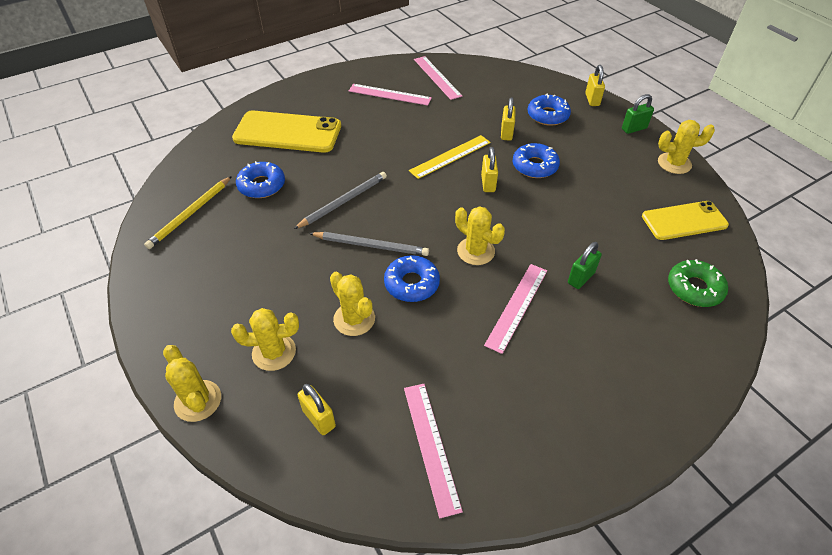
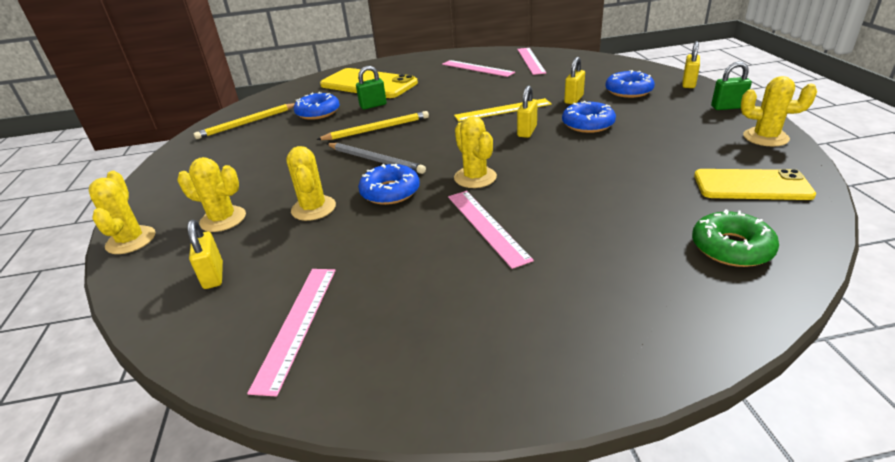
camera: 25 degrees right, 15 degrees down
grey pencil [294,172,387,229] -> yellow pencil [316,111,429,140]
pink ruler [484,264,547,354] -> pink ruler turned 75 degrees counterclockwise [448,191,534,269]
green padlock [568,242,602,289] -> green padlock moved to [356,66,387,110]

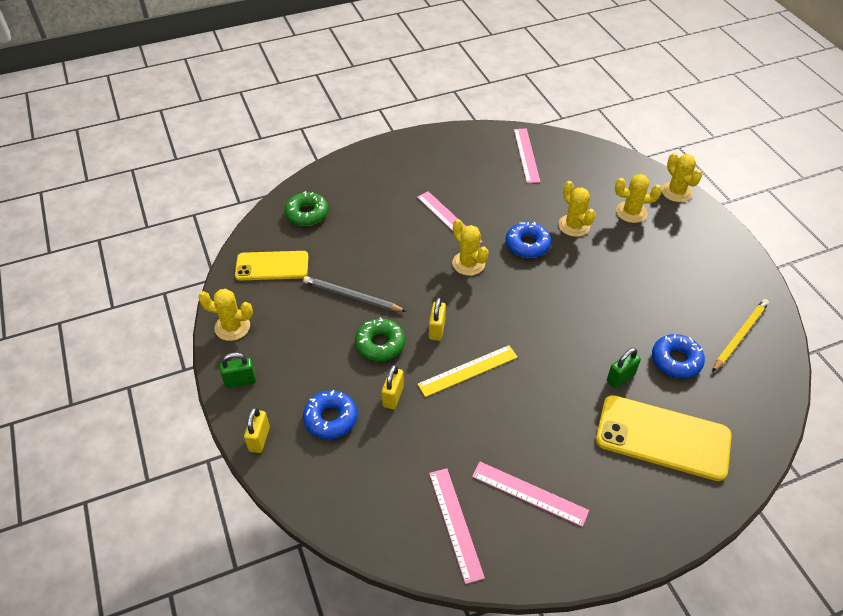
camera: 165 degrees right, 15 degrees up
yellow padlock [188,220,223,289] -> none
yellow pencil [316,111,429,140] -> none
grey pencil [327,143,426,174] -> grey pencil moved to [303,276,406,311]
blue donut [562,101,616,133] -> green donut [355,317,405,362]

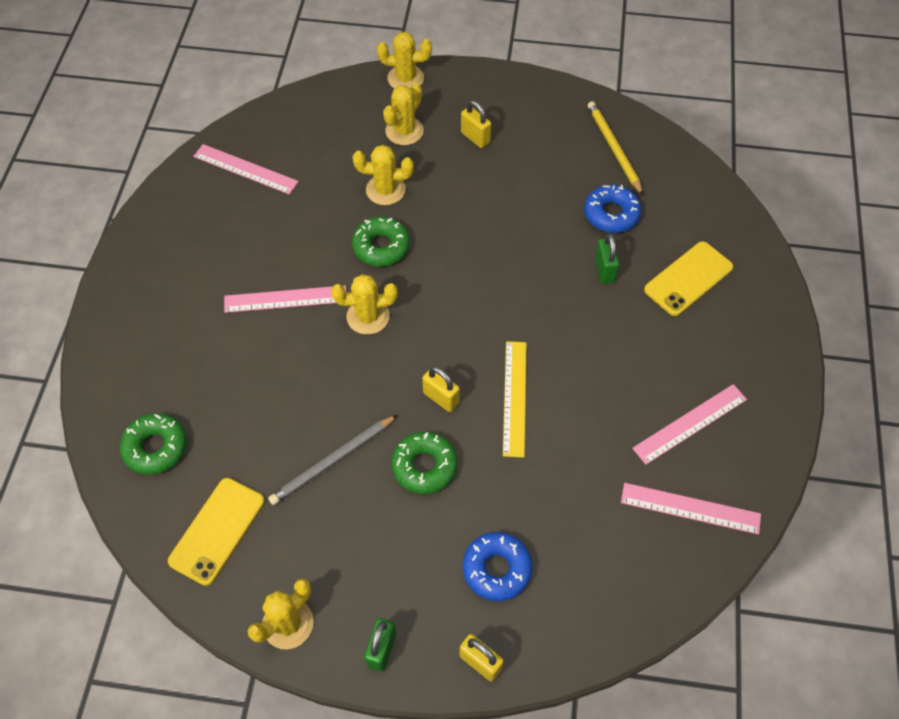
camera: 60 degrees left, 10 degrees up
yellow padlock [382,365,404,409] -> yellow padlock moved to [461,100,491,148]
blue donut [506,222,551,258] -> green donut [352,217,410,267]
yellow phone [596,395,732,481] -> yellow phone [644,241,733,316], size x0.67

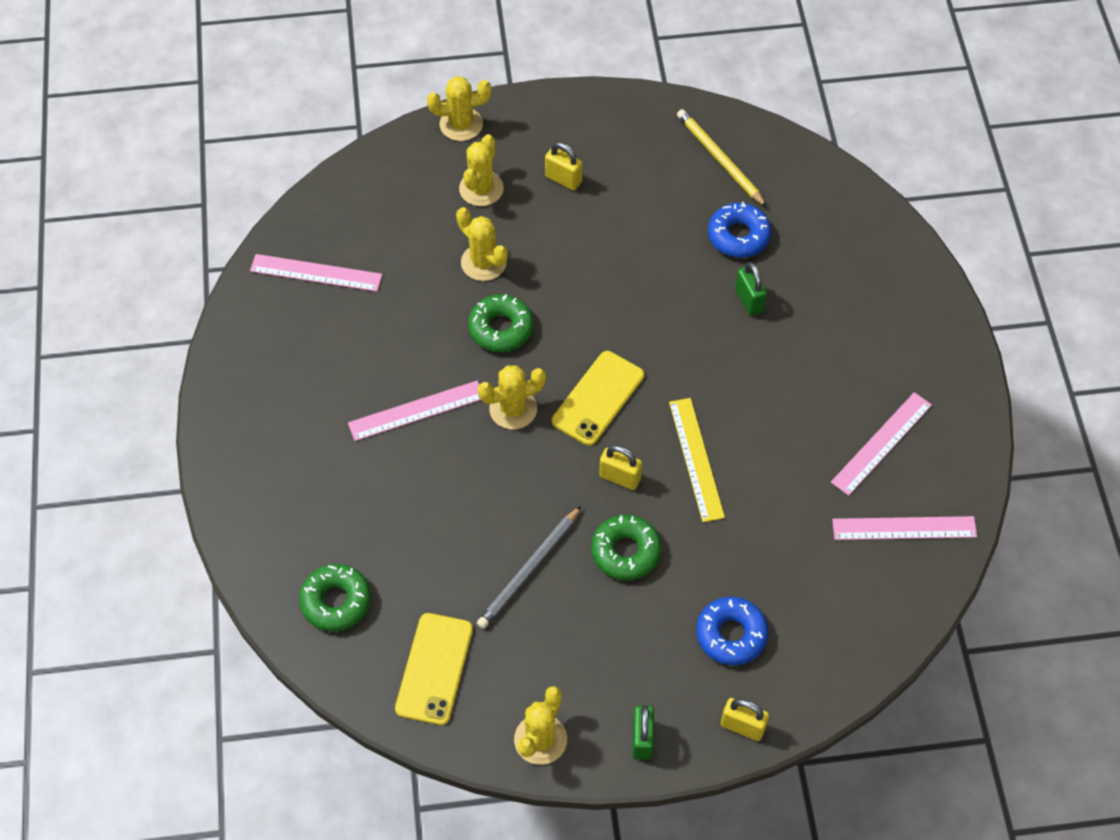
camera: 15 degrees left, 0 degrees up
yellow cactus [353,145,414,205] -> yellow cactus turned 60 degrees clockwise [456,207,508,281]
yellow phone [644,241,733,316] -> yellow phone moved to [552,351,644,446]

